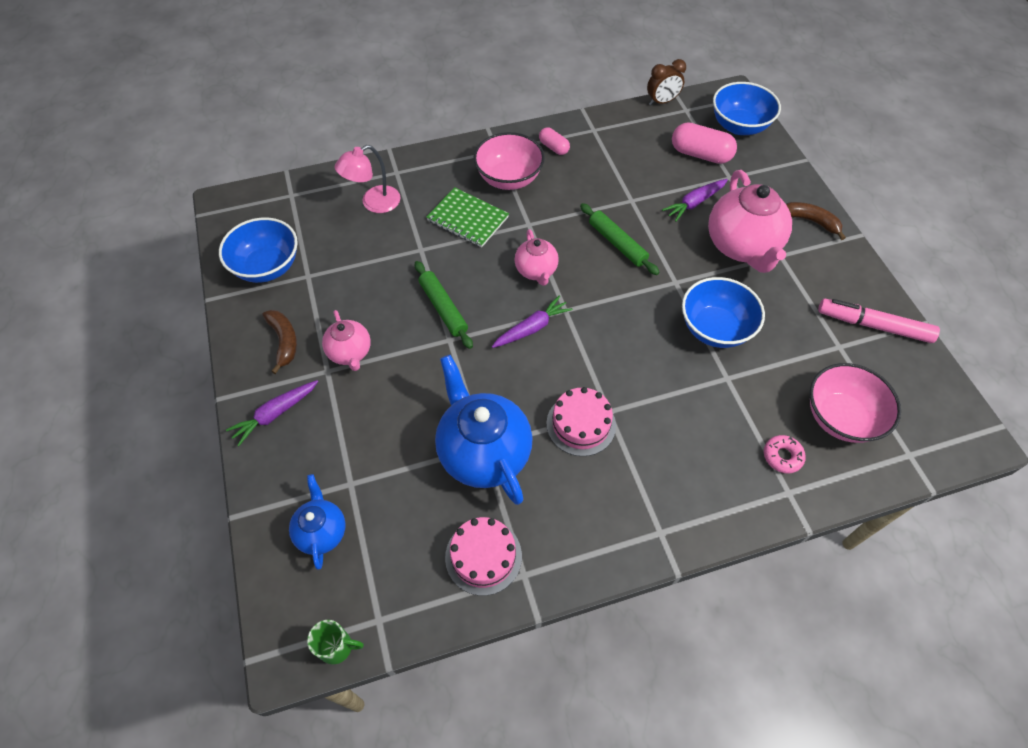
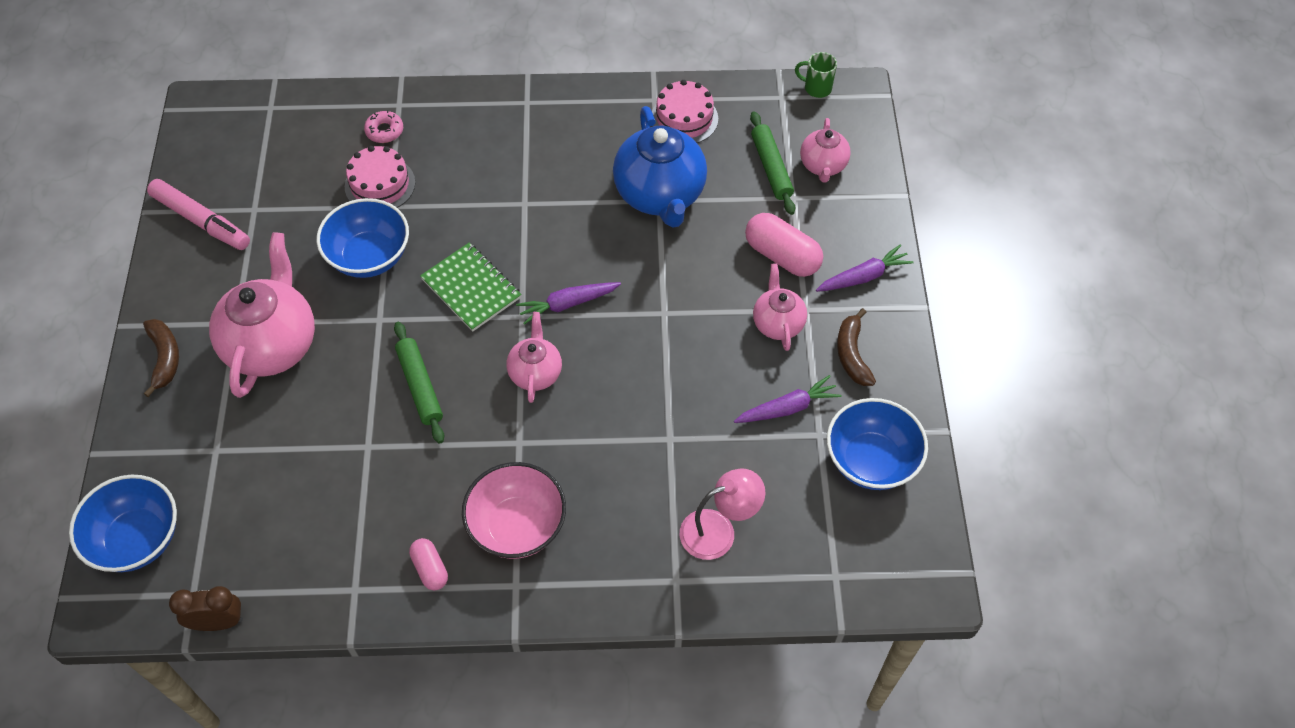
camera: 165 degrees left, 0 degrees up
blue teapot [289,474,346,569] -> pink teapot [800,118,851,183]
green rolling pin [415,261,473,349] -> green rolling pin moved to [750,111,795,215]
green notebook [426,187,509,247] -> green notebook moved to [420,243,522,332]
pink cake [546,387,616,456] -> pink cake moved to [345,146,415,208]
purple carrot [662,179,728,222] -> purple carrot moved to [734,375,841,423]
pink capsule [672,122,737,164] -> pink capsule moved to [745,213,823,277]
brown banana [786,202,846,240] -> brown banana turned 150 degrees counterclockwise [143,319,179,397]
pink bowl [810,363,901,443] -> none

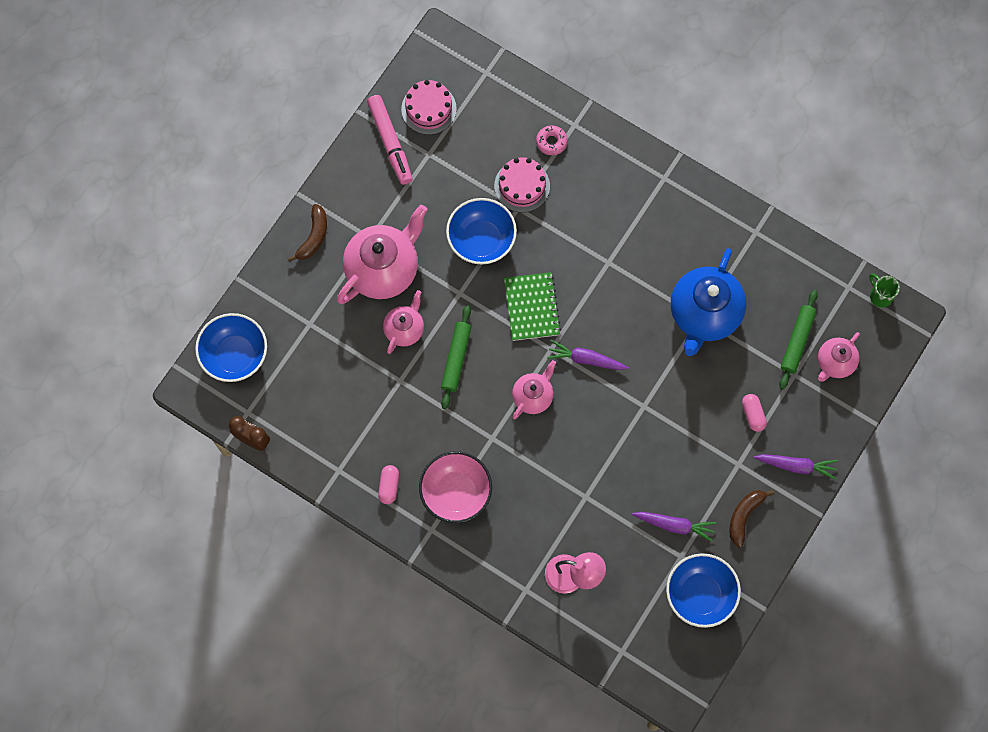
camera: 35 degrees right, 15 degrees up
pink cake [652,80,718,143] -> pink cake moved to [401,80,457,135]
pink capsule [745,213,823,277] -> pink capsule [742,394,767,432], size x0.57
pink teapot [753,263,807,351] -> pink teapot moved to [383,290,424,354]

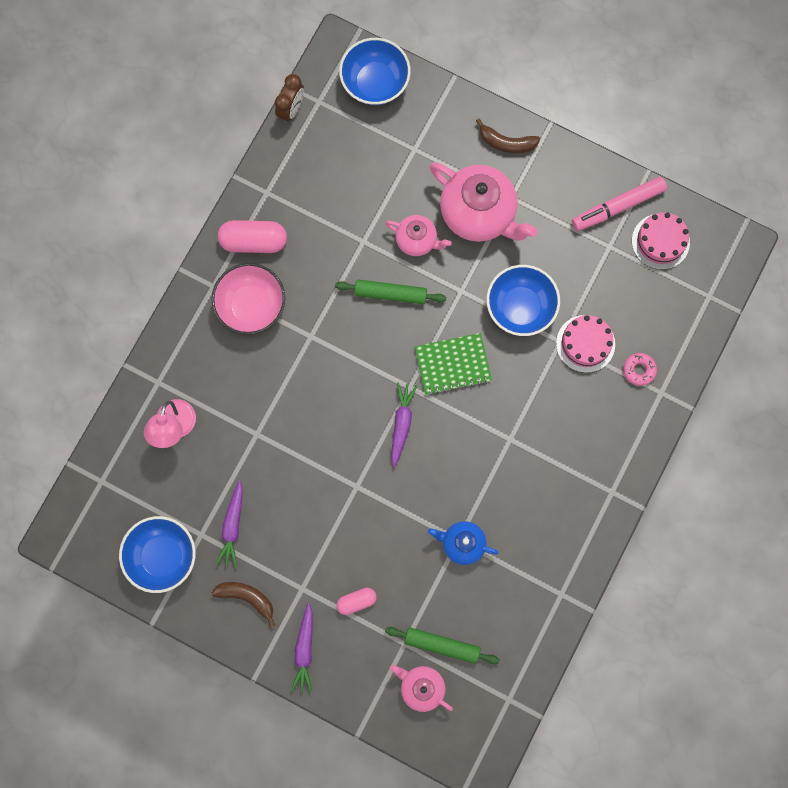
camera: 85 degrees right, 5 degrees up
pink capsule [378,465,399,504] -> pink capsule [218,220,287,253], size x1.75
pink teapot [512,360,556,419] -> none
blue teapot [671,248,746,356] -> blue teapot [428,521,499,565], size x0.54
green mug [869,273,900,308] -> none

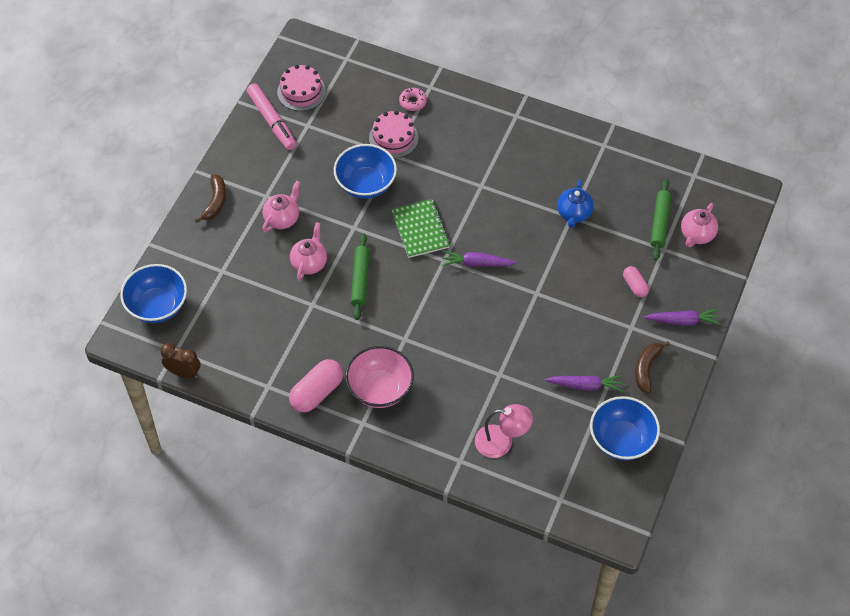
camera: 95 degrees left, 20 degrees down
pink capsule [218,220,287,253] -> pink capsule turned 45 degrees clockwise [289,359,343,412]
pink teapot [430,162,538,242] -> pink teapot [262,181,300,233], size x0.54

